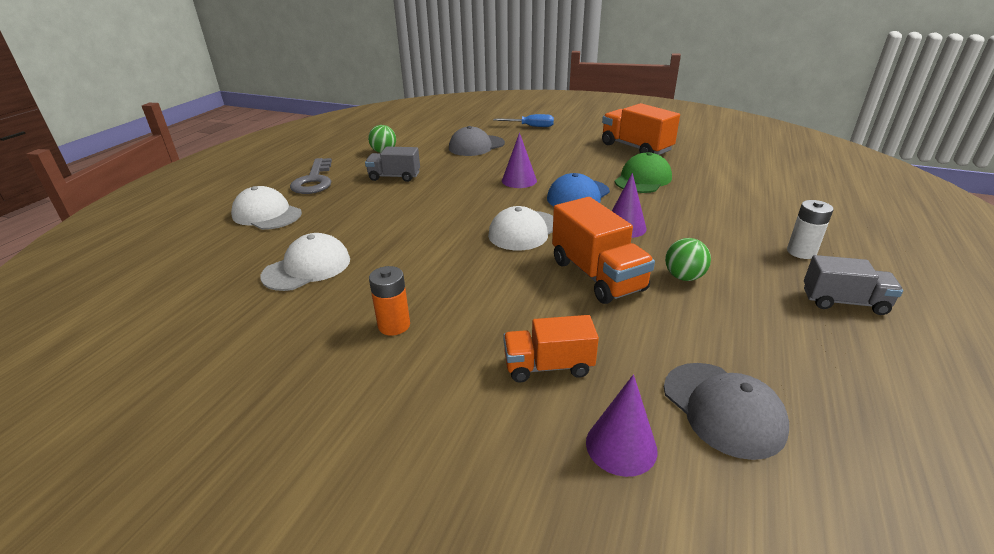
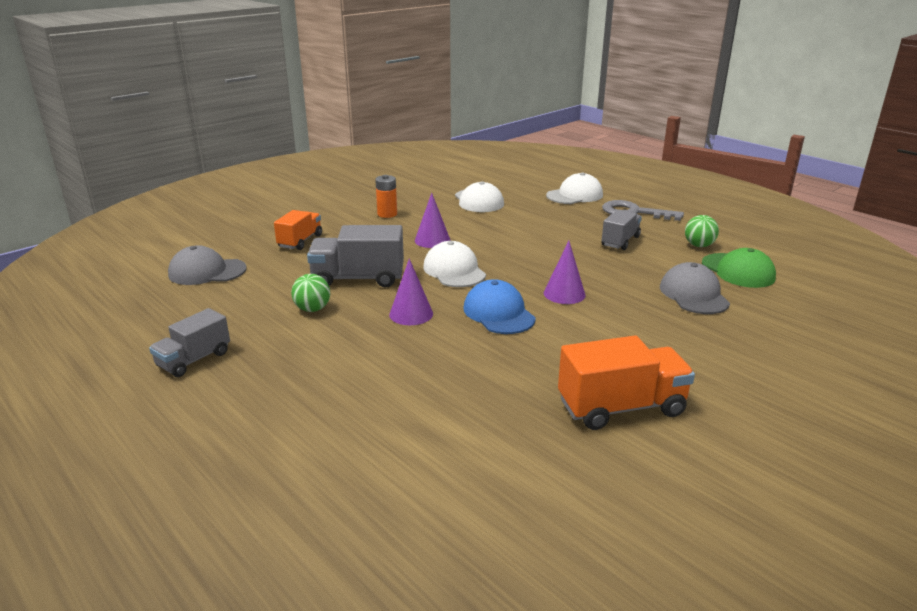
camera: 115 degrees right, 5 degrees down
blue screwdriver [493,114,554,127] -> none
orange truck [552,197,655,304] -> grey truck [307,225,404,288]
purple cone [586,374,658,477] -> purple cone moved to [415,193,450,248]
green cap [615,152,672,193] -> green cap moved to [702,248,776,288]
white battery [787,200,834,259] -> none

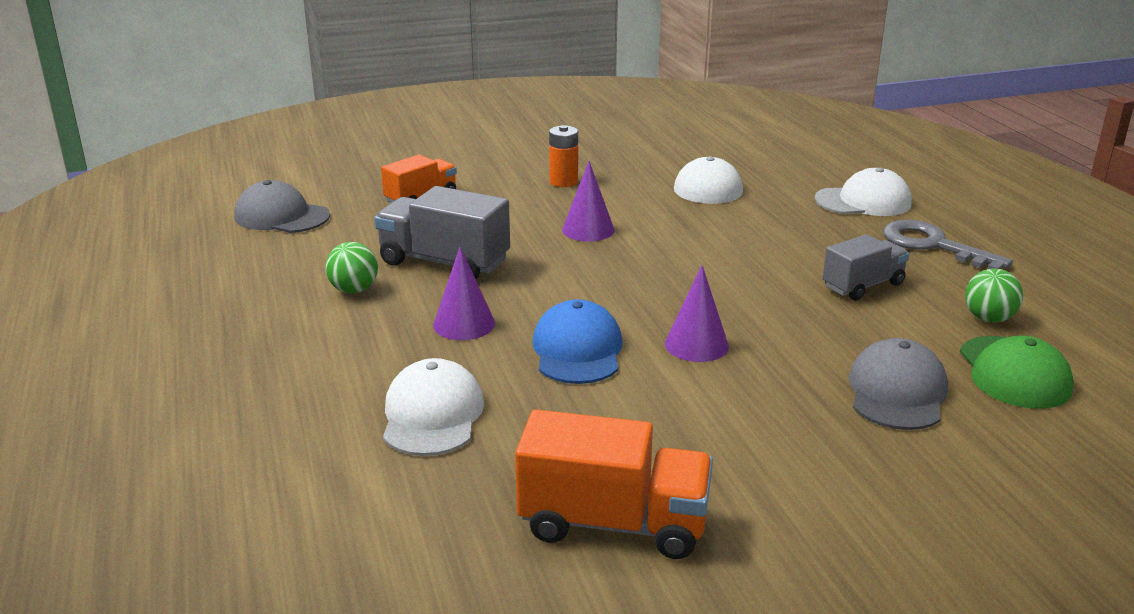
camera: 25 degrees right, 0 degrees up
grey truck [149,308,230,377] -> none
white cap [423,241,486,287] -> white cap moved to [383,358,484,456]

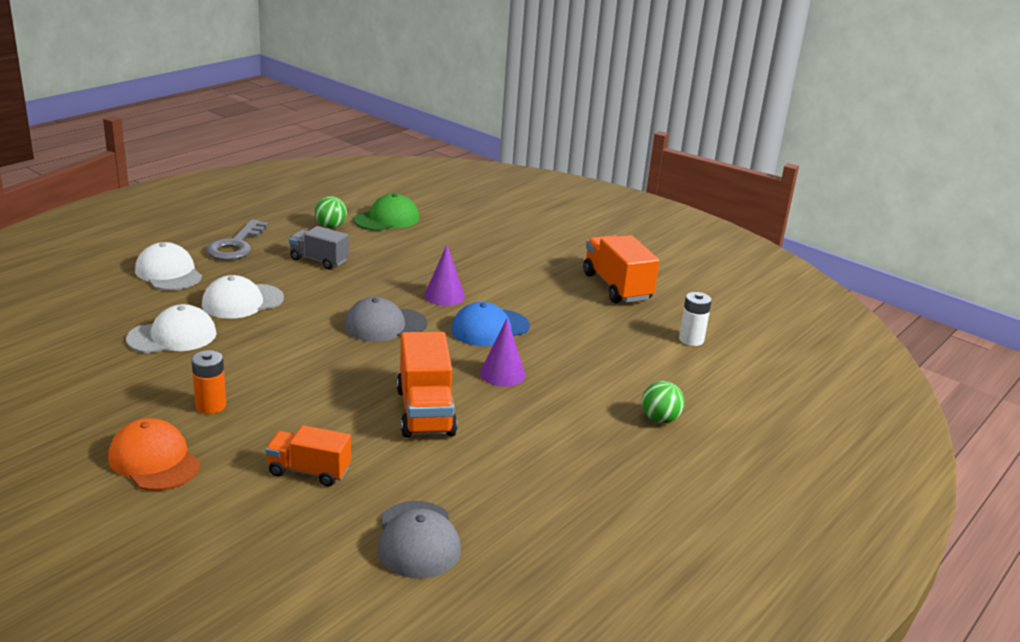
camera: 125 degrees left, 0 degrees up
green ball [325,242,378,293] -> green ball moved to [642,381,685,423]
grey truck [374,186,510,279] -> orange truck [397,332,457,438]
white cap [383,358,484,456] -> white cap moved to [202,275,284,319]
purple cone [562,161,615,241] -> none
grey cap [849,338,948,430] -> grey cap moved to [344,297,427,342]
none -> orange cap [108,418,201,491]
none -> white battery [679,292,712,346]

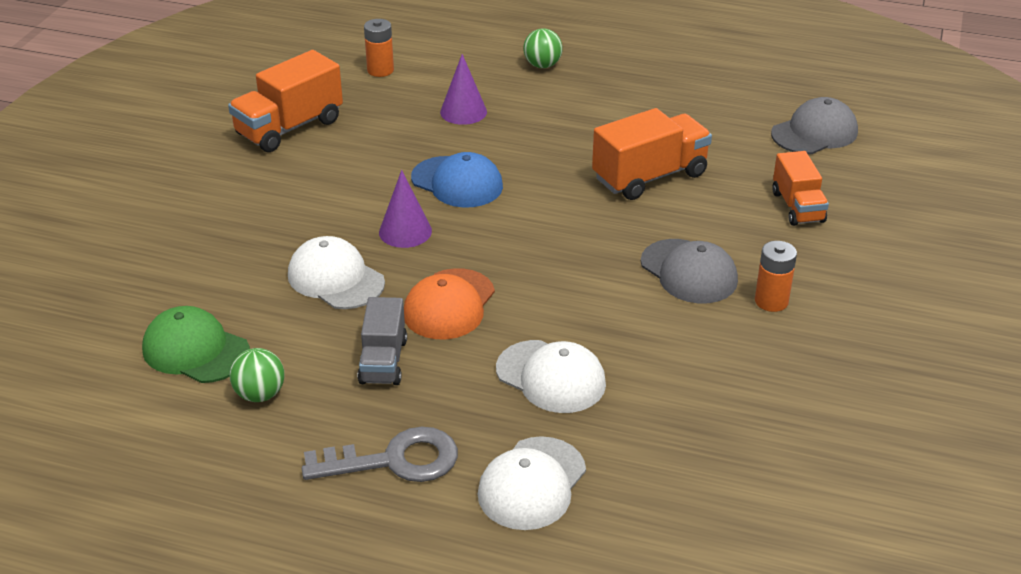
camera: 110 degrees left, 10 degrees up
orange cap [108,418,201,491] -> orange cap moved to [404,268,495,339]
white cap [126,304,217,353] -> white cap moved to [288,236,385,309]
grey cap [344,297,427,342] -> grey cap moved to [641,239,738,303]
purple cone [480,319,525,387] -> purple cone moved to [440,54,487,125]
white battery [679,292,712,346] -> orange battery [364,19,394,77]

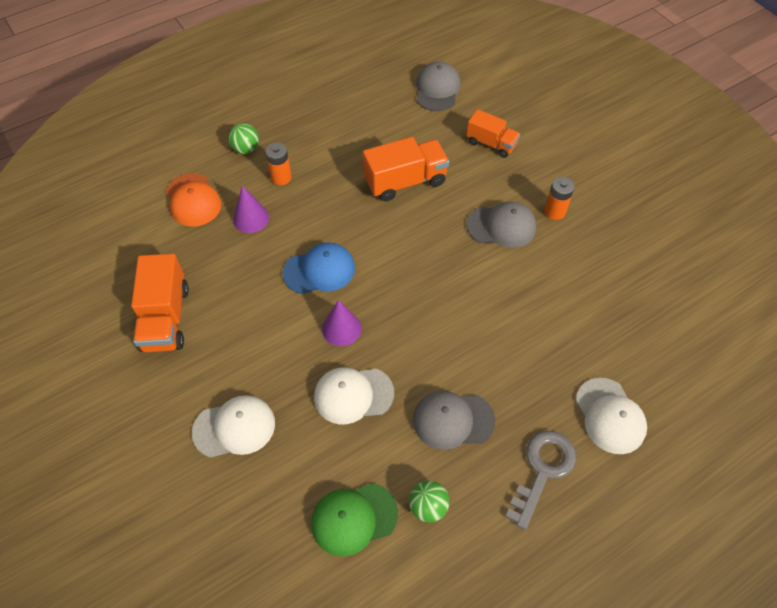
camera: 50 degrees left, 20 degrees up
grey truck [358,297,407,385] -> grey cap [413,391,495,450]
orange battery [364,19,394,77] -> orange battery moved to [265,142,292,185]
orange cap [404,268,495,339] -> orange cap moved to [166,173,221,227]
white cap [496,340,606,413] -> white cap moved to [192,395,275,458]
orange truck [592,108,712,200] -> orange truck turned 60 degrees clockwise [363,137,449,202]

